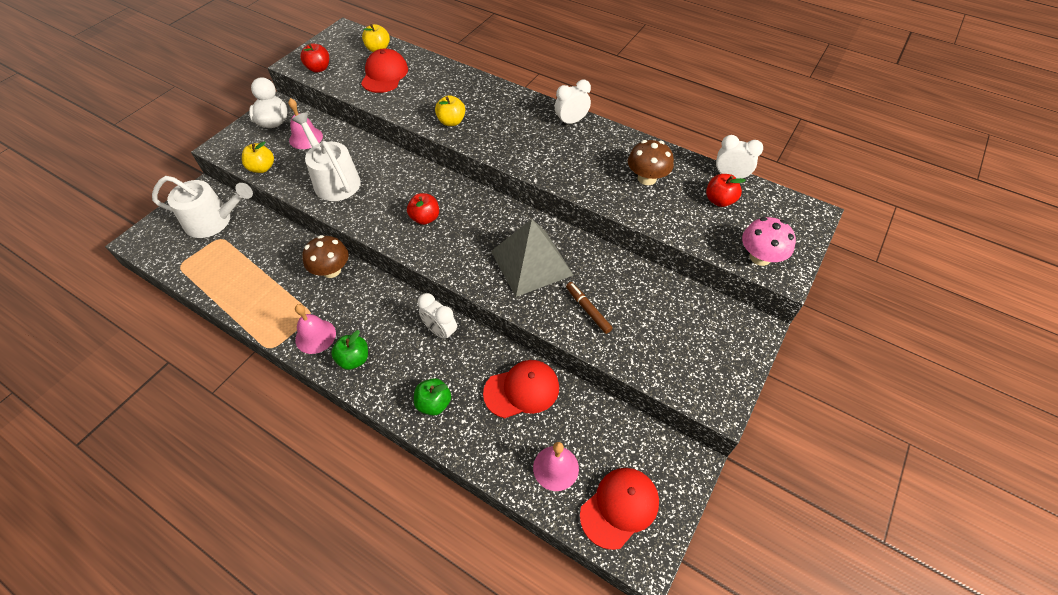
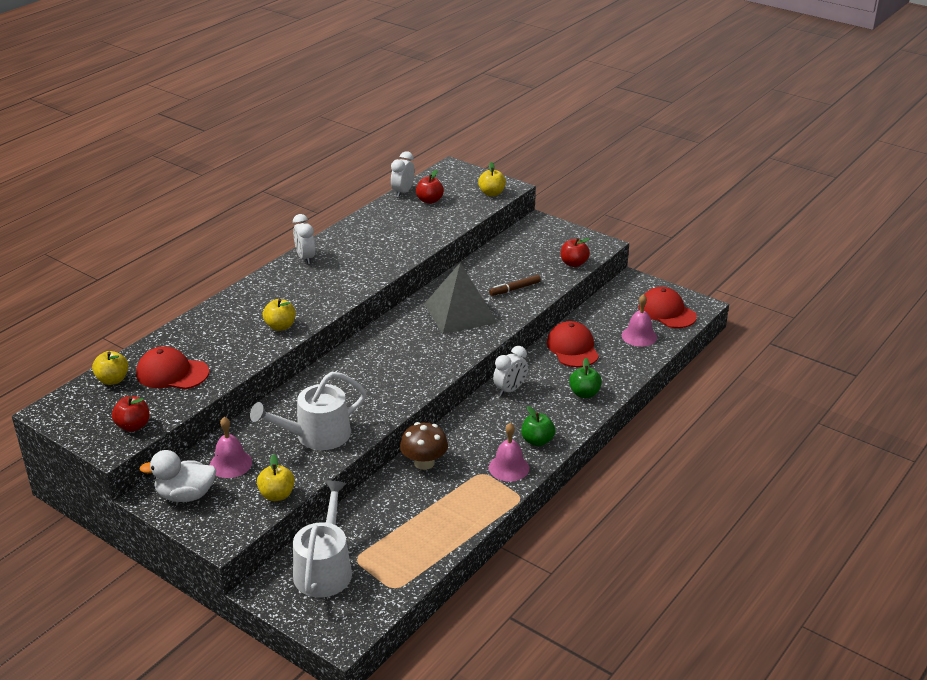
camera: 85 degrees left, 20 degrees down
red apple [407,193,439,225] -> red apple moved to [561,238,590,267]
brown mushroom [628,140,674,185] -> none
pink mushroom [742,217,796,266] -> yellow apple [478,162,506,196]

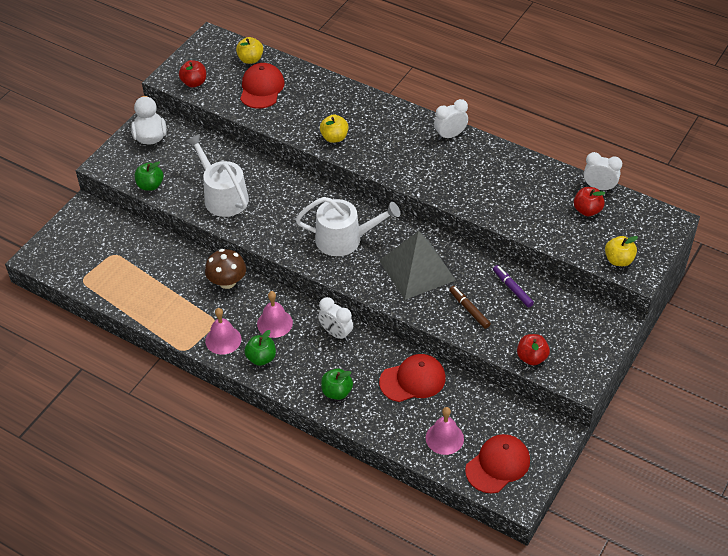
camera: 85 degrees right, 15 degrees up
pink bell [210,417,252,478] -> pink bell moved to [257,291,293,338]
yellow apple [257,454,295,501] -> green apple [135,161,164,191]
white watering can [293,481,352,598] -> white watering can moved to [295,197,400,256]
none -> purple marker [493,265,534,308]

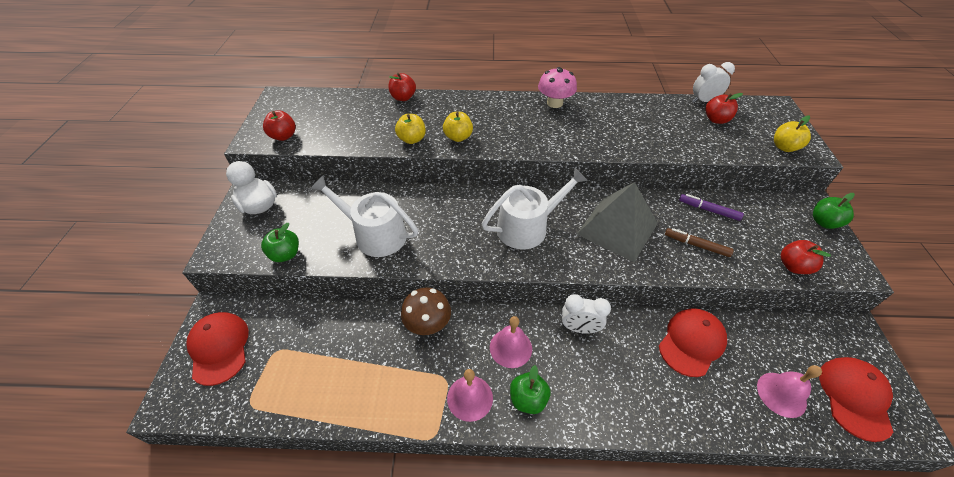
camera: 30 degrees left, 0 degrees up
yellow apple [236,37,263,64] -> yellow apple moved to [395,114,426,144]
red cap [240,63,284,109] -> red cap moved to [186,312,249,386]
green apple [321,369,353,400] -> green apple moved to [813,193,855,229]
white clock [434,99,468,140] -> pink mushroom [538,67,577,108]
none -> red apple [389,73,416,101]

